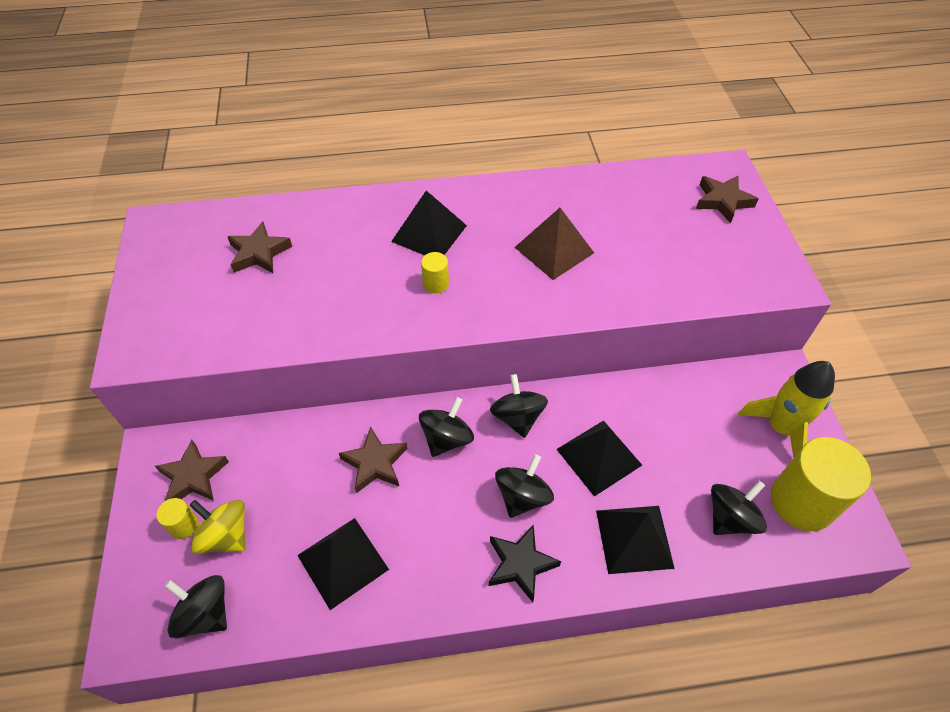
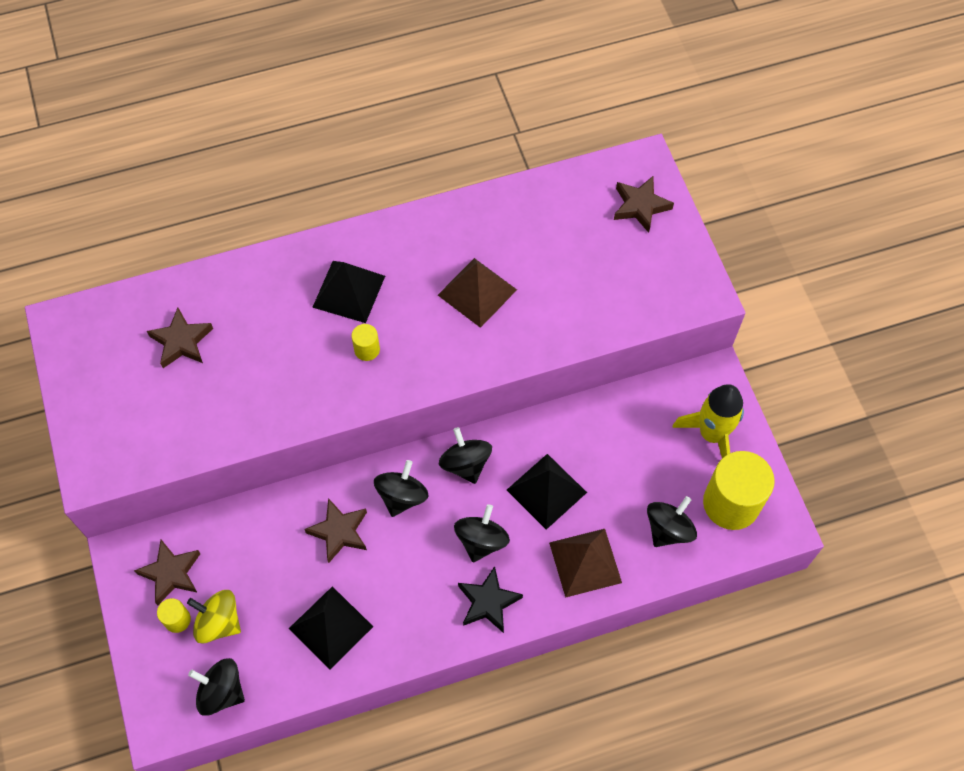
camera: 10 degrees left, 10 degrees up
black pyramid [596,506,675,574] -> brown pyramid [549,529,622,598]

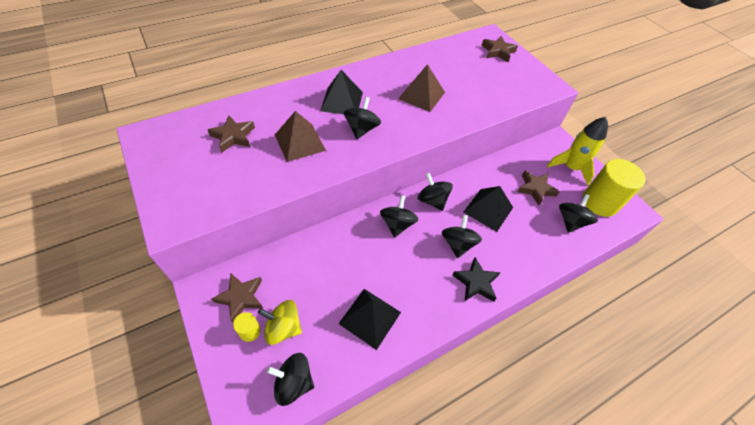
camera: 15 degrees left, 10 degrees down
brown star [304,498,367,563] -> brown star moved to [517,170,560,206]
yellow cylinder [351,324,380,361] -> black spinning top [343,97,381,139]
brown pyramid [549,529,622,598] -> brown pyramid moved to [275,111,326,162]

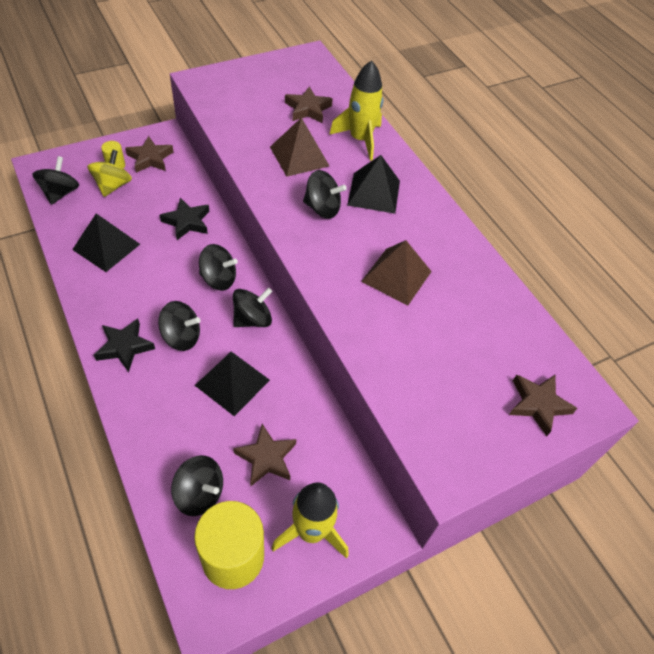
camera: 90 degrees right, 0 degrees up
none -> black star [160,198,209,240]
none -> yellow rocket [329,60,384,161]

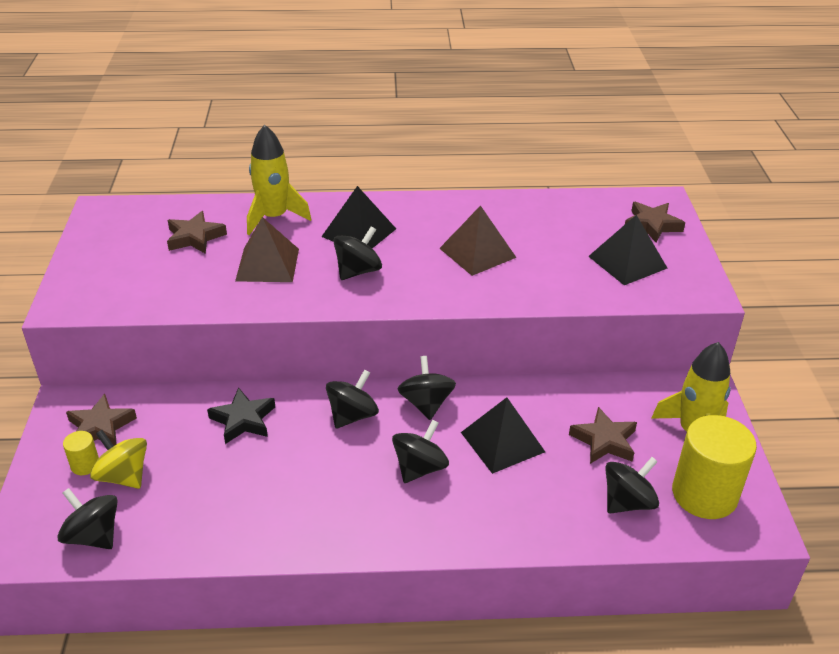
camera: 60 degrees left, 15 degrees down
black pyramid [72,213,140,272] -> black pyramid moved to [588,215,668,285]
black star [94,318,155,372] -> none

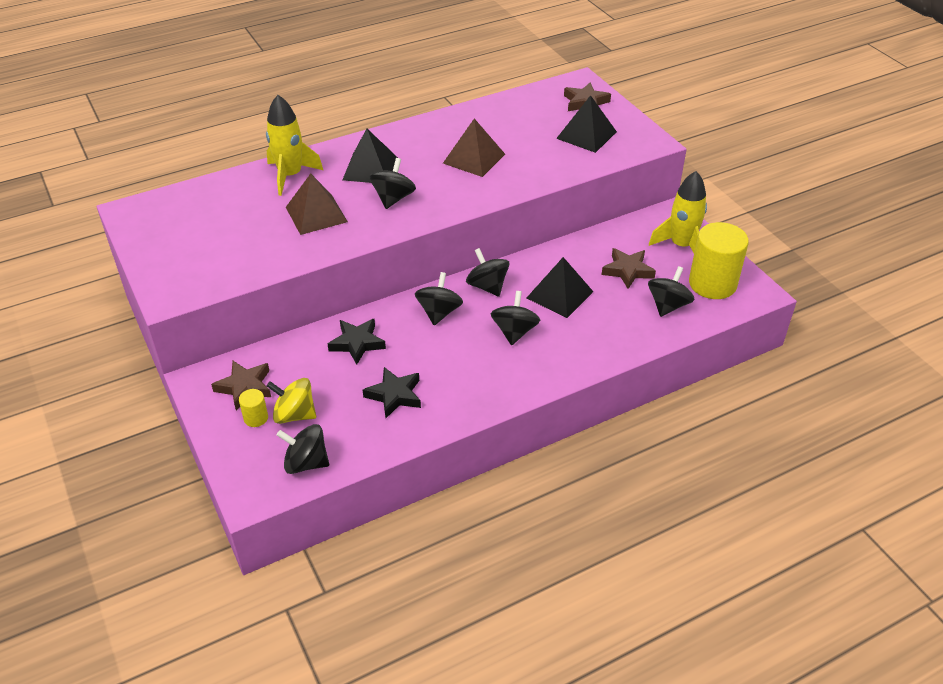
camera: 25 degrees left, 5 degrees up
brown star [167,211,227,254] -> none
none -> black star [363,367,421,418]

